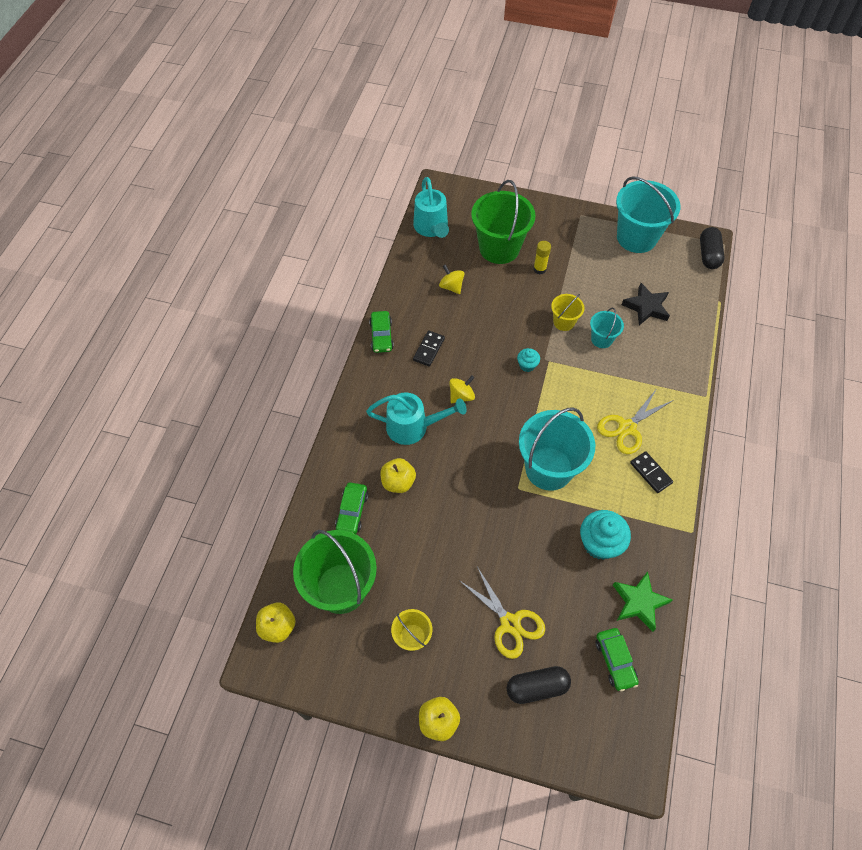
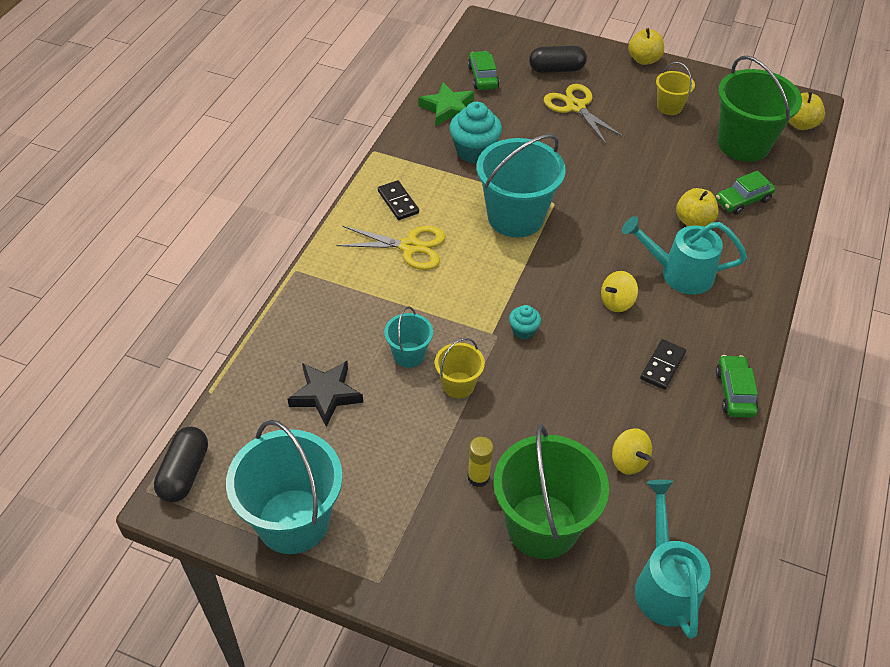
camera: 175 degrees left, 10 degrees down
green car [335,483,368,534] -> green car turned 135 degrees counterclockwise [716,171,776,215]
yellow scissors [597,388,673,454] -> yellow scissors turned 45 degrees clockwise [336,226,445,270]

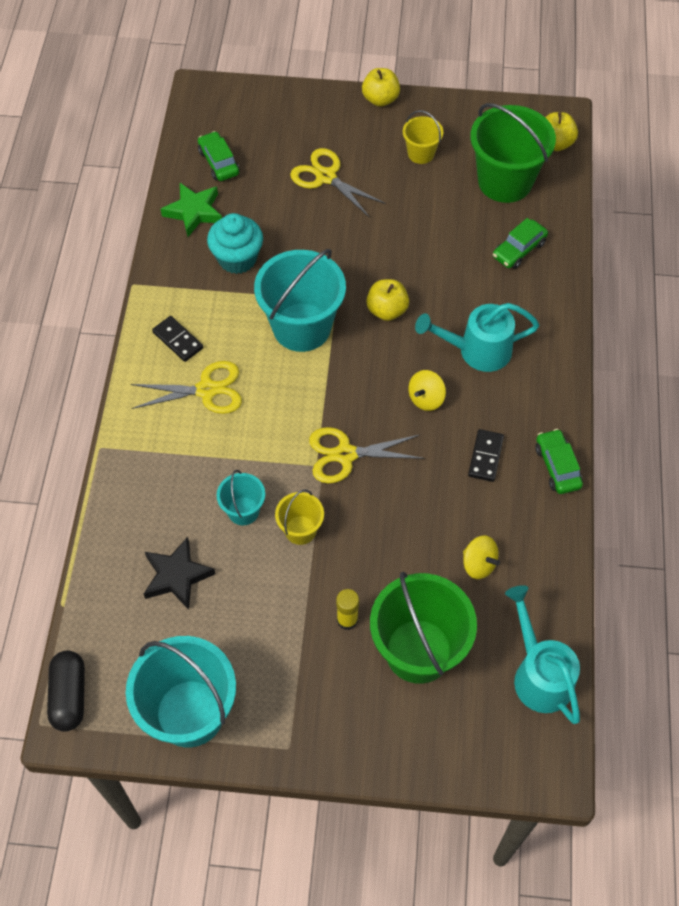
camera: 15 degrees left, 10 degrees up
turquoise cupcake [509,305,541,339] -> yellow scissors [309,427,424,483]
black capsule [529,45,587,73] -> none
yellow apple [676,188,719,227] -> yellow apple moved to [366,279,409,321]

